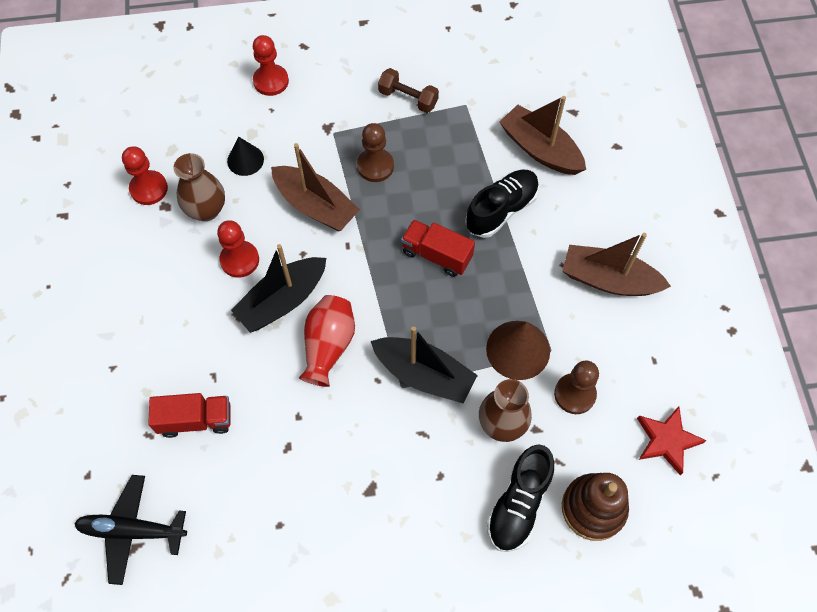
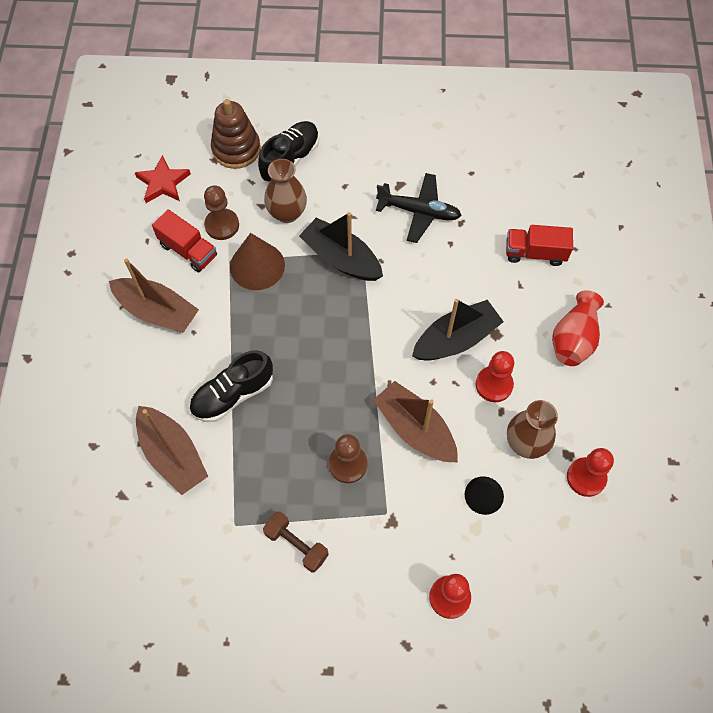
camera: 170 degrees left, 0 degrees up
black plane [74,475,187,585] -> black plane moved to [376,173,462,243]
red vase [299,295,355,387] -> red vase moved to [552,290,604,366]
red truck [401,219,475,277] -> red truck moved to [152,209,217,273]

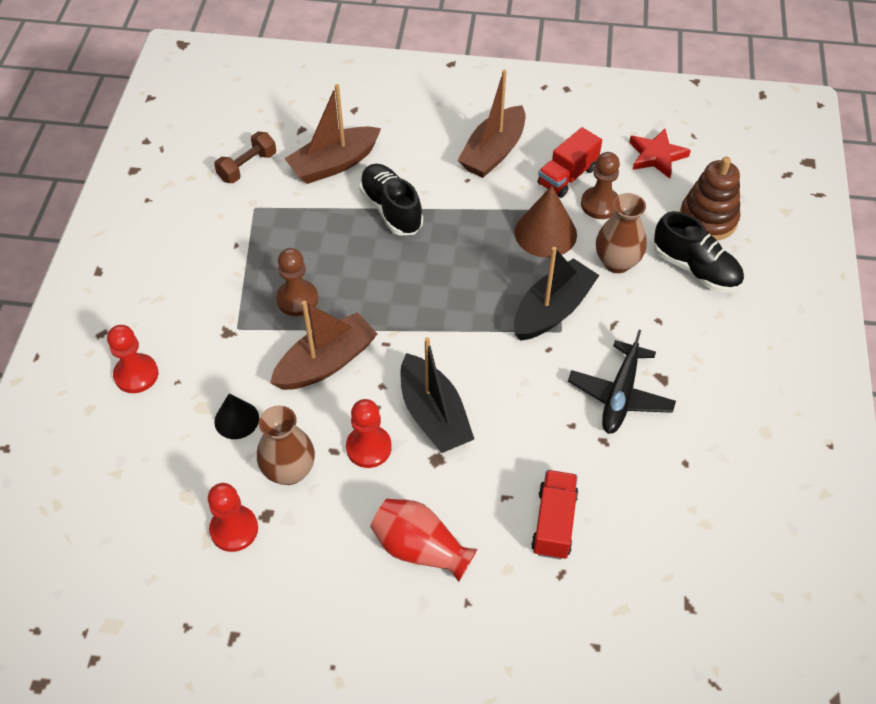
camera: 95 degrees right, 10 degrees down
brown dumbbell [263,511,329,572] -> brown dumbbell moved to [214,132,276,183]

